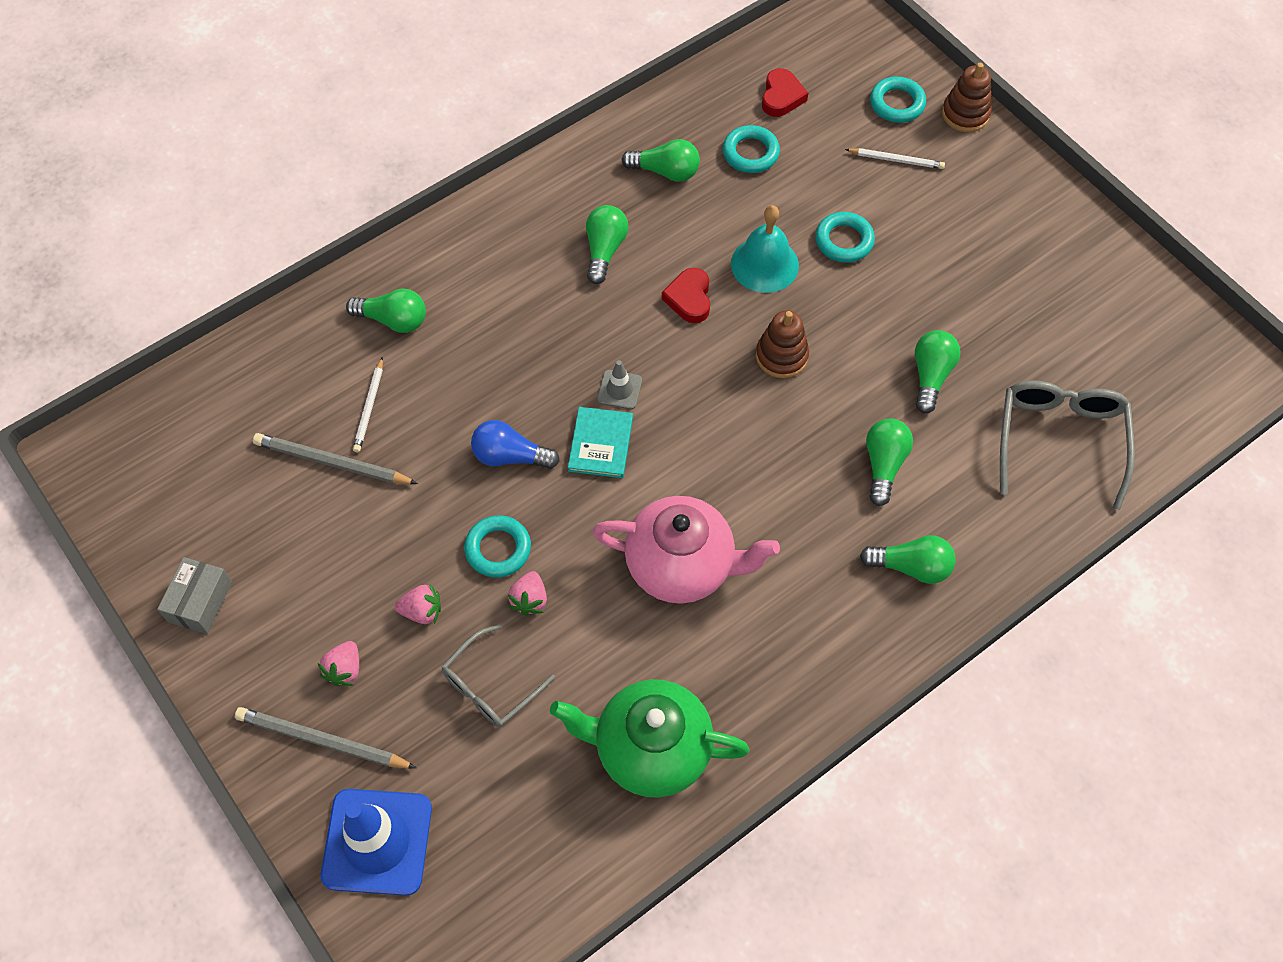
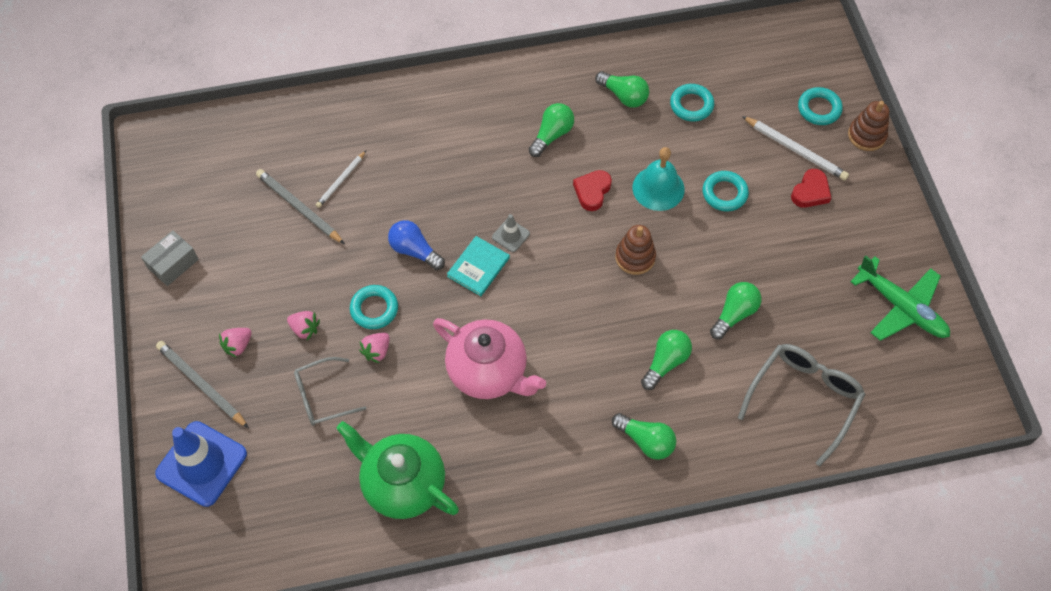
camera: 25 degrees right, 0 degrees up
green light bulb [346,288,426,333] -> none
red heart [762,68,808,117] -> red heart moved to [791,169,831,208]
white pencil [845,148,945,169] -> white pencil [742,116,849,181], size x1.56
none -> green plane [850,255,950,341]

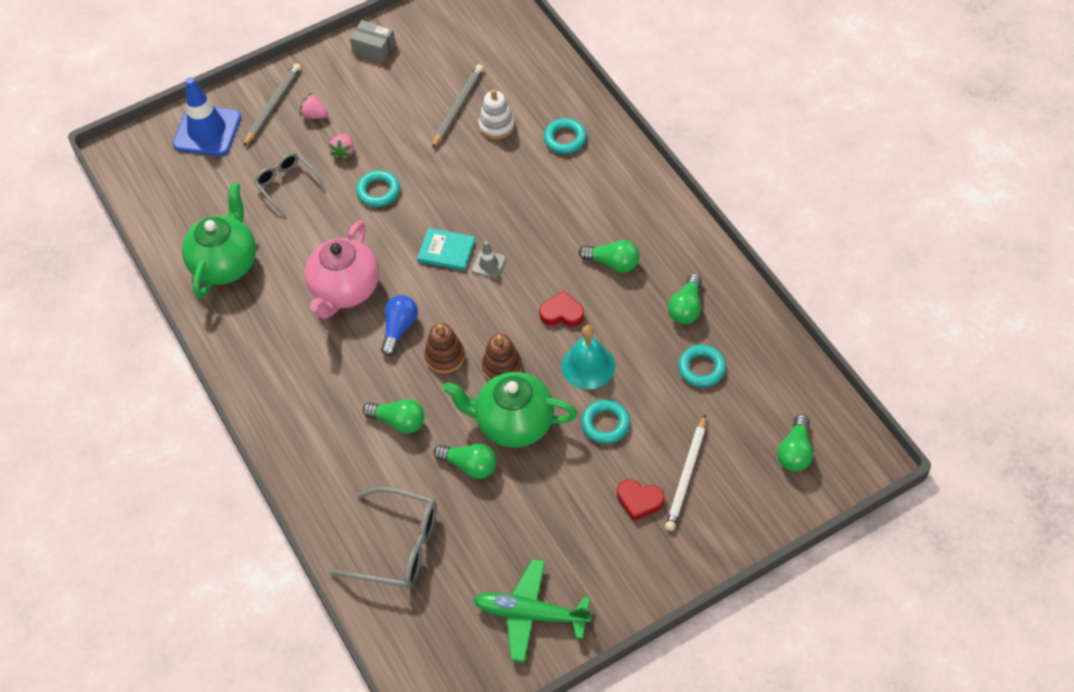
camera: 75 degrees right, 5 degrees down
white pencil [316,151,366,208] -> white stacking toy [478,89,515,139]
pink strawberry [359,333,390,363] -> none
blue light bulb [388,220,445,270] -> blue light bulb moved to [381,295,418,356]
green light bulb [612,413,676,460] -> green light bulb moved to [777,414,813,471]
turquoise ring [798,87,843,125] -> turquoise ring moved to [544,118,587,154]
brown stacking toy [848,101,889,151] -> brown stacking toy moved to [425,323,465,373]
green plane [850,255,950,341] -> green plane turned 75 degrees clockwise [473,559,591,662]
none -> green teapot [443,372,578,448]

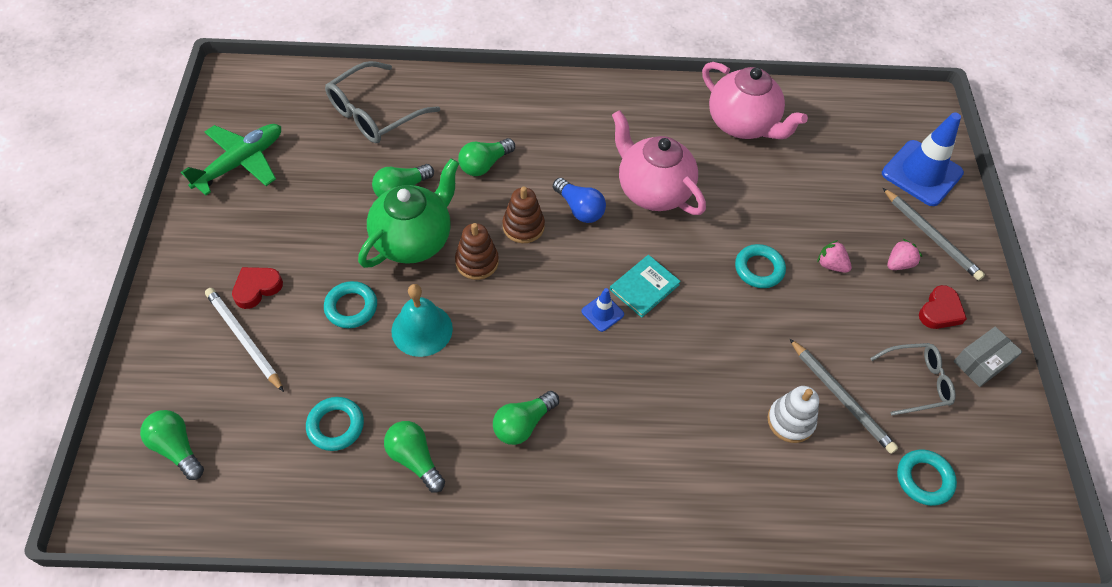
camera: 115 degrees right, 0 degrees up
green teapot [182,183,256,298] -> pink teapot [702,62,808,139]
grey glasses [254,153,325,217] -> grey glasses moved to [870,343,955,416]
grey traffic cone [472,241,506,278] -> blue traffic cone [581,288,624,332]
red heart [539,291,584,327] -> red heart moved to [919,285,967,329]
turquoise ring [544,118,587,154] -> turquoise ring moved to [897,450,957,506]

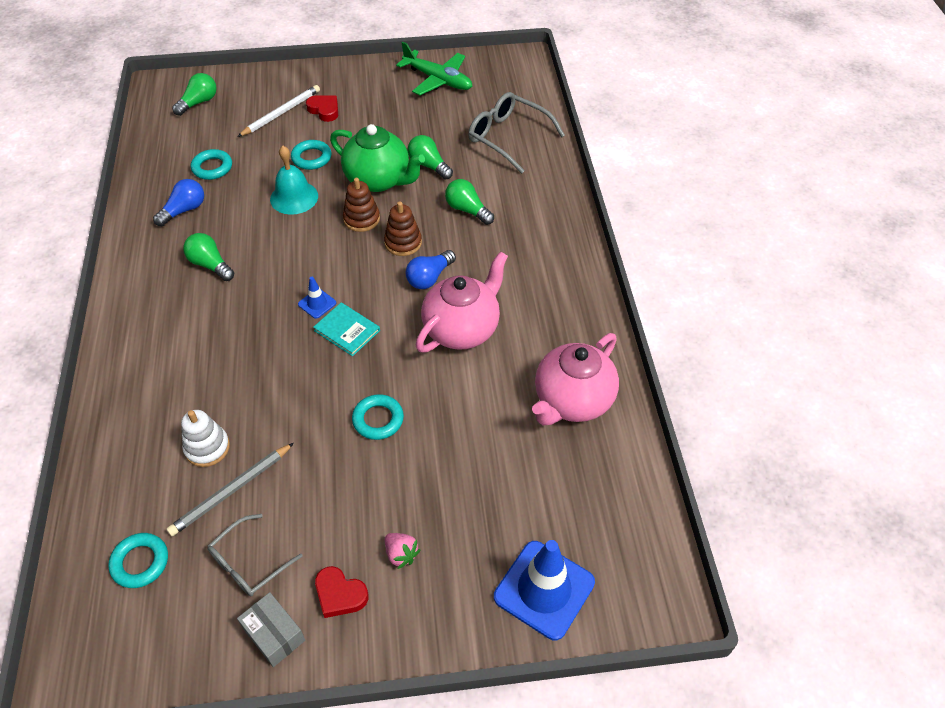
camera: 85 degrees right, 5 degrees down
green light bulb [384,421,445,493] -> blue light bulb [153,179,204,226]
pink strawberry [817,240,852,273] -> none
grey glasses [870,343,955,416] -> grey glasses turned 60 degrees clockwise [207,514,303,596]
grey pencil [883,188,985,280] -> none

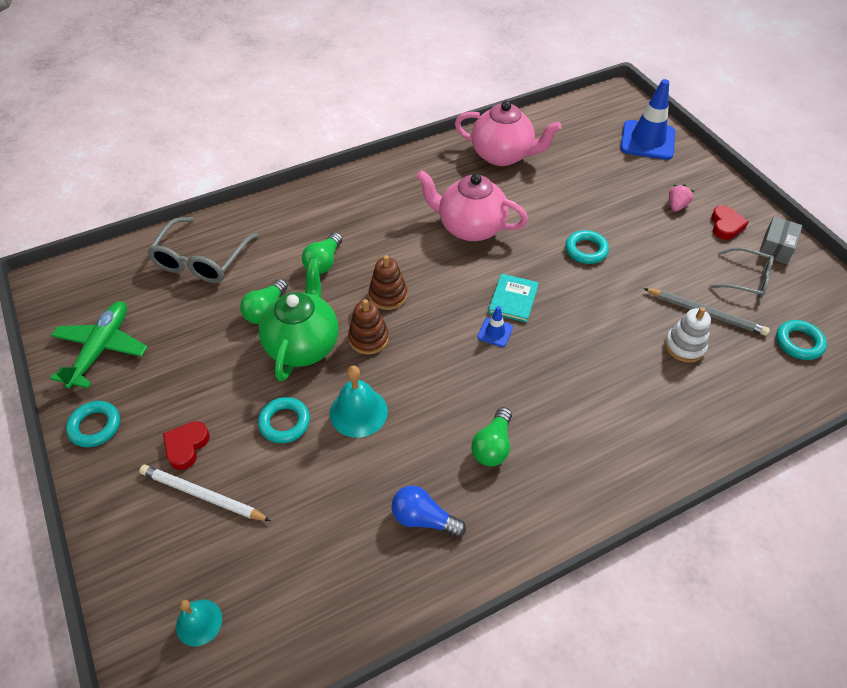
camera: 110 degrees left, 0 degrees up
green light bulb [172,73,217,116] -> turquoise bell [176,600,222,646]
turquoise ring [191,149,232,180] -> turquoise ring moved to [66,401,120,447]
blue light bulb [406,250,456,289] -> none

